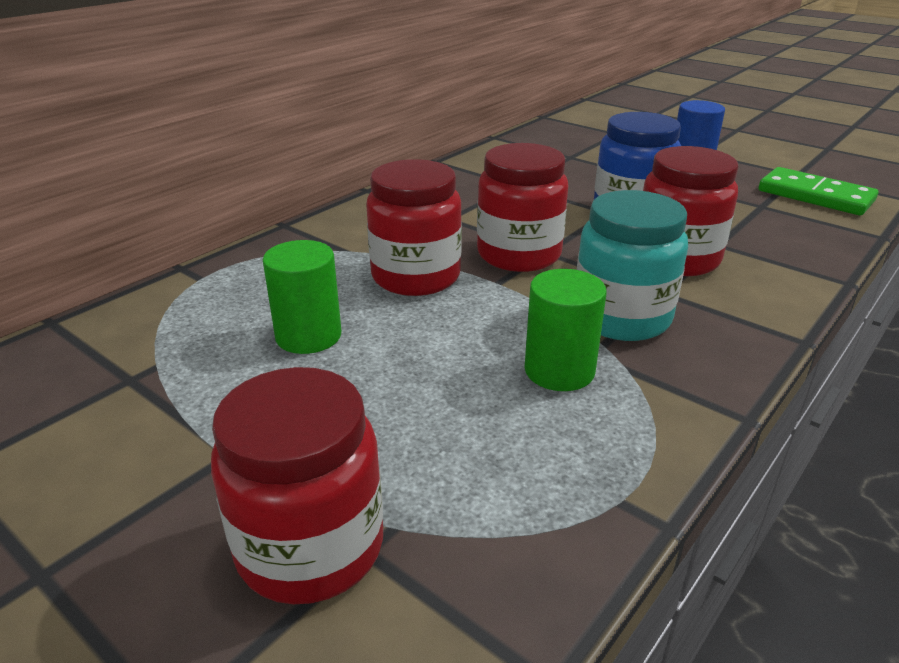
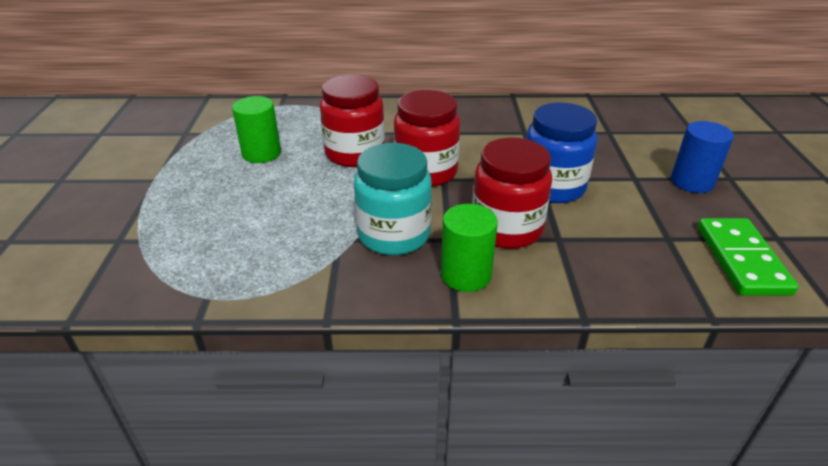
camera: 50 degrees right, 5 degrees up
red jar [211,367,383,604] -> none
green cylinder [524,269,607,391] -> green cylinder moved to [441,204,498,292]

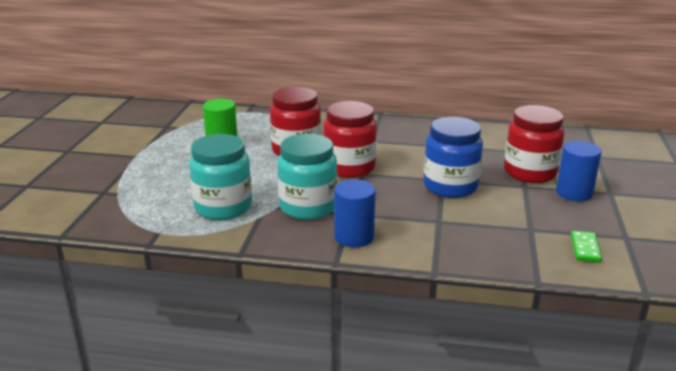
camera: 10 degrees right, 10 degrees down
green cylinder [441,204,498,292] -> blue cylinder [334,179,375,248]
red jar [472,137,552,249] -> red jar moved to [504,105,565,183]
green domino [697,218,799,296] -> green domino [571,231,602,262], size x0.54
none -> turquoise jar [189,134,252,220]

